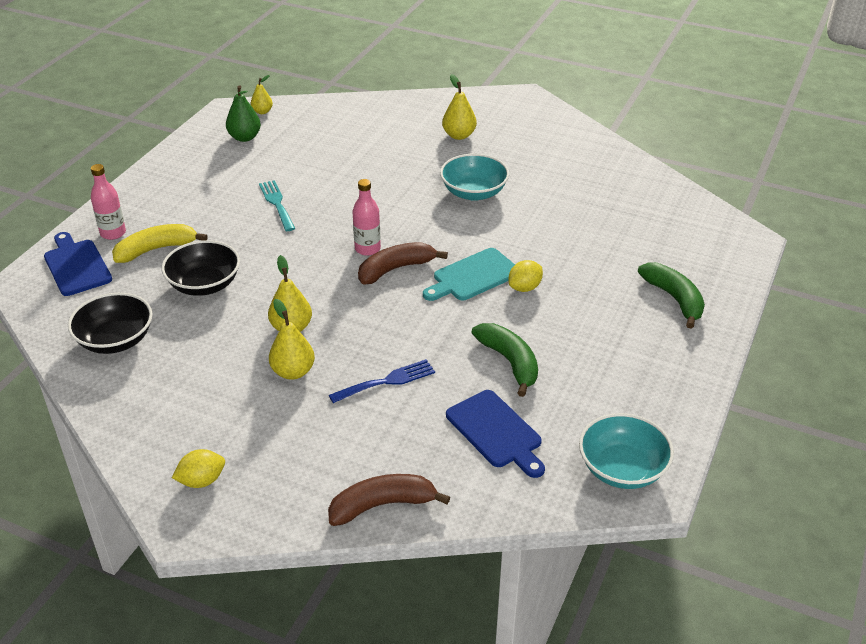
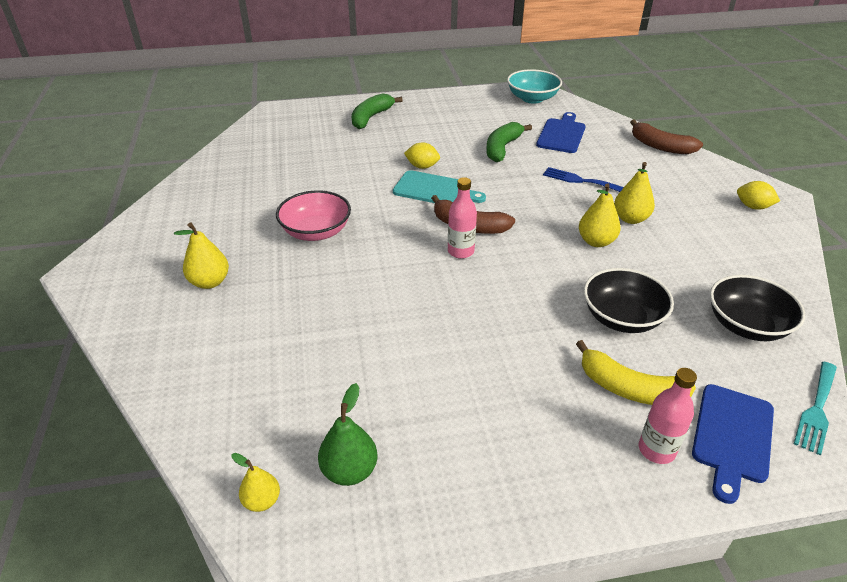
camera: 125 degrees left, 0 degrees up
turquoise fork [259,180,296,231] -> turquoise fork moved to [794,362,837,455]
turquoise bowl [440,154,509,201] -> pink bowl [276,190,351,241]

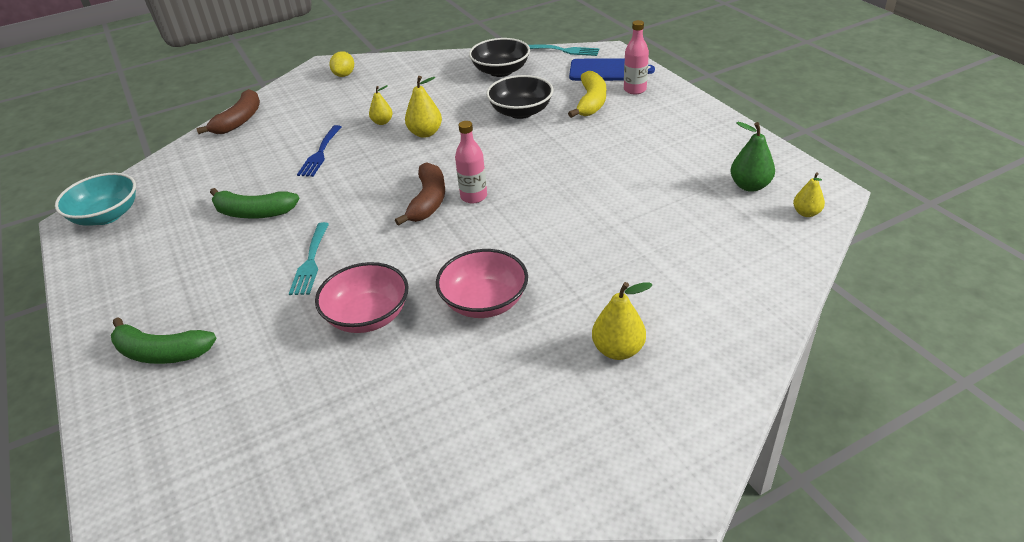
camera: 105 degrees left, 0 degrees up
turquoise cutting board [393,170,486,203] -> none
yellow lemon [404,142,440,169] -> turquoise fork [289,222,329,295]
blue cutting board [536,112,586,153] -> none
yellow pear [614,162,655,224] -> yellow pear [369,85,392,125], size x0.65
none -> pink bowl [315,262,409,333]

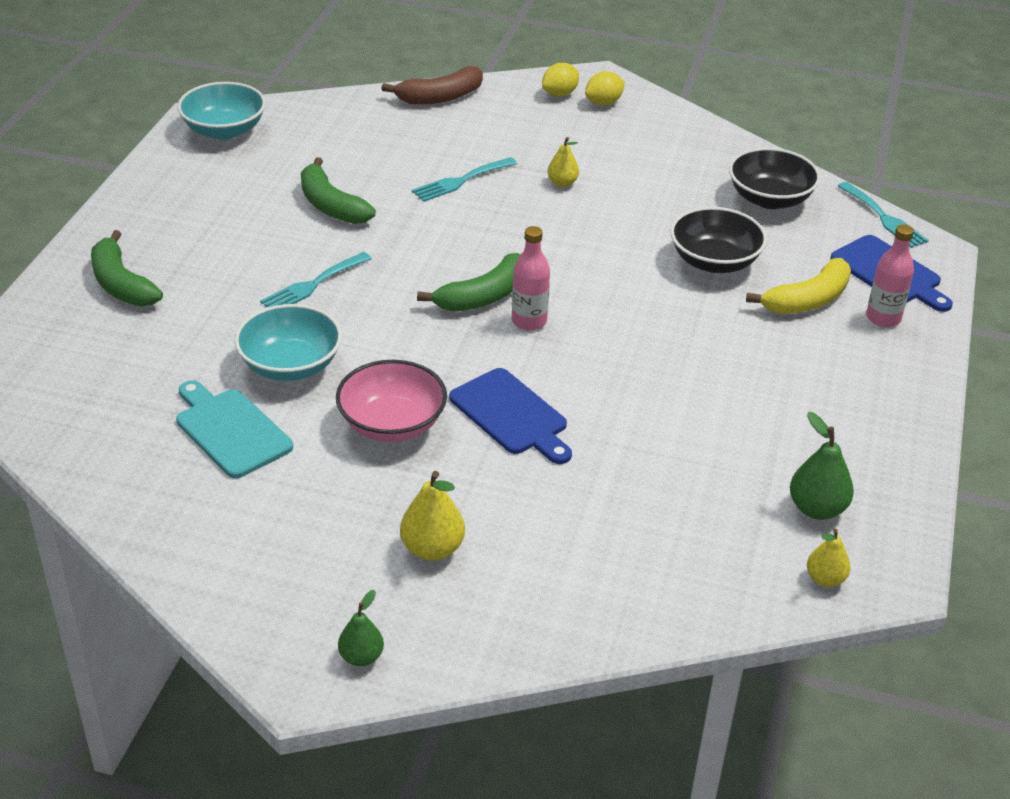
camera: 40 degrees right, 0 degrees up
blue fork [297,125,341,177] -> turquoise fork [412,157,517,202]
pink bowl [315,262,409,333] -> turquoise bowl [234,304,342,381]
brown banana [395,162,445,226] -> green banana [417,253,520,312]
yellow pear [405,76,442,138] -> none
none -> turquoise cutting board [176,380,293,478]
none -> green pear [338,590,384,666]
none -> blue cutting board [449,368,572,464]
none -> yellow lemon [542,63,579,97]

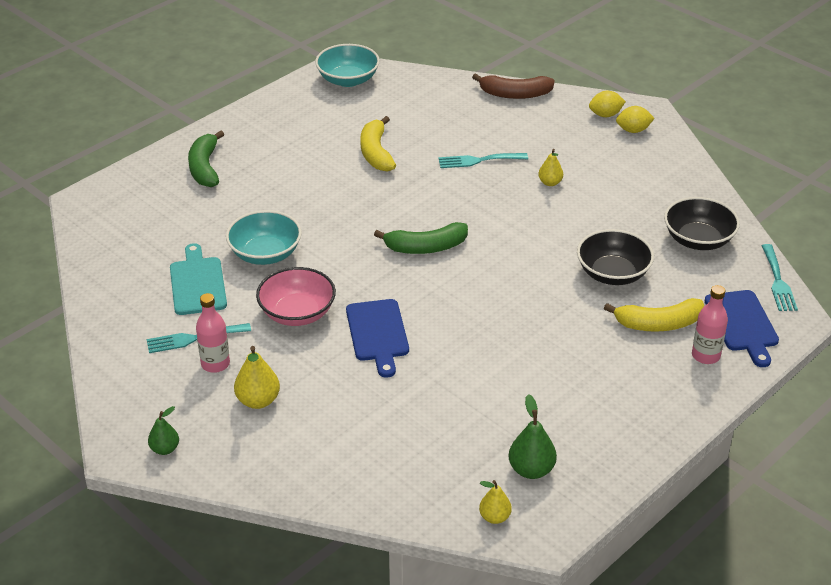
camera: 30 degrees right, 0 degrees up
turquoise fork [260,252,372,307] -> turquoise fork moved to [147,323,251,353]
green banana [301,157,376,224] -> yellow banana [360,116,396,172]
pink bottle [512,226,550,330] -> pink bottle moved to [196,293,230,373]

